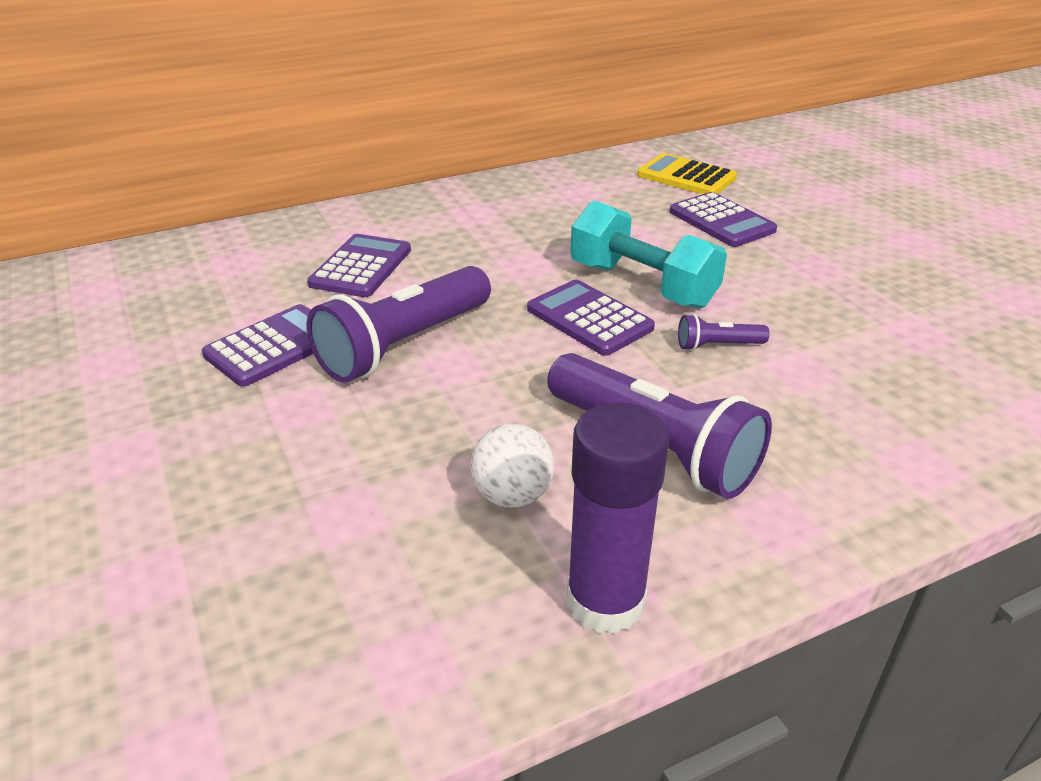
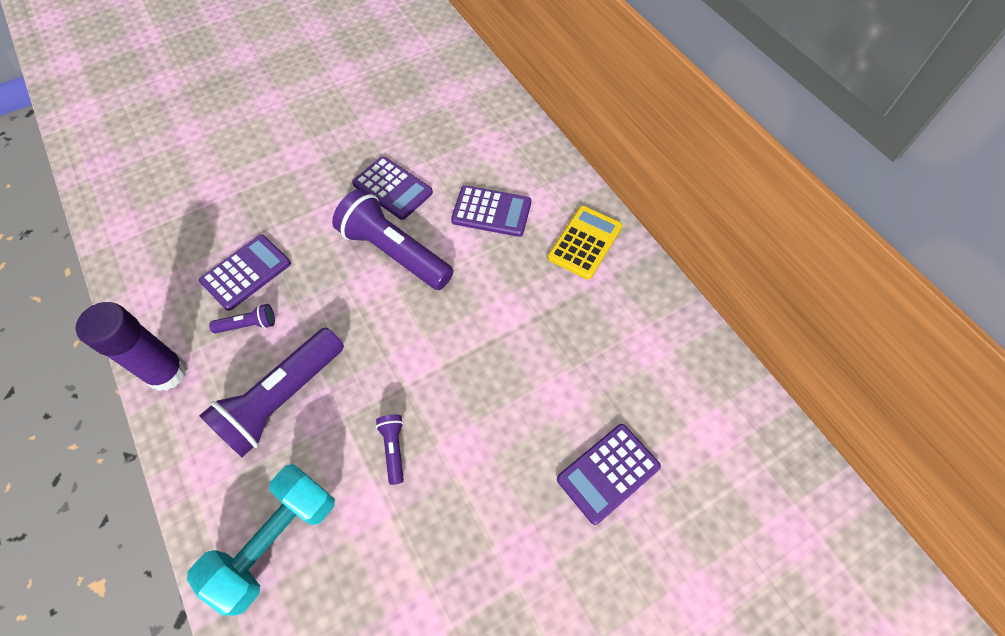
camera: 85 degrees right, 25 degrees up
white ball [471,424,554,508] -> purple flashlight [209,304,275,333]
purple calculator [527,280,655,356] -> purple calculator moved to [199,235,291,311]
turquoise dumbbell [570,200,727,309] -> turquoise dumbbell moved to [187,464,335,616]
yellow calculator [637,153,737,194] -> yellow calculator moved to [548,206,622,279]

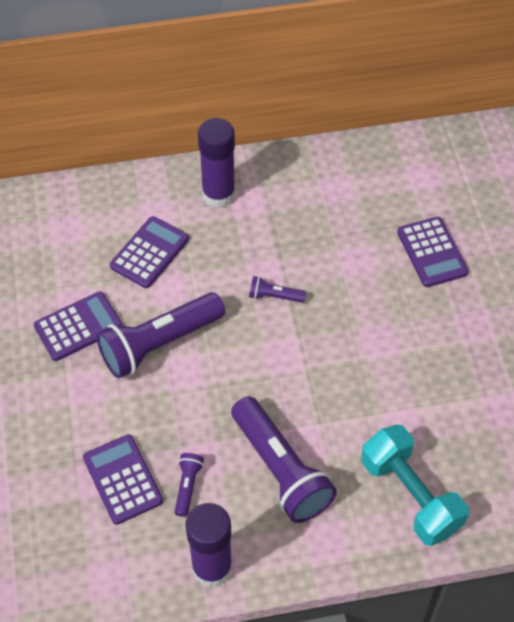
camera: 70 degrees left, 5 degrees down
purple flashlight [376,415,404,485] -> purple flashlight moved to [249,276,306,303]
yellow calculator [548,206,622,279] -> purple glue stick [198,118,236,208]

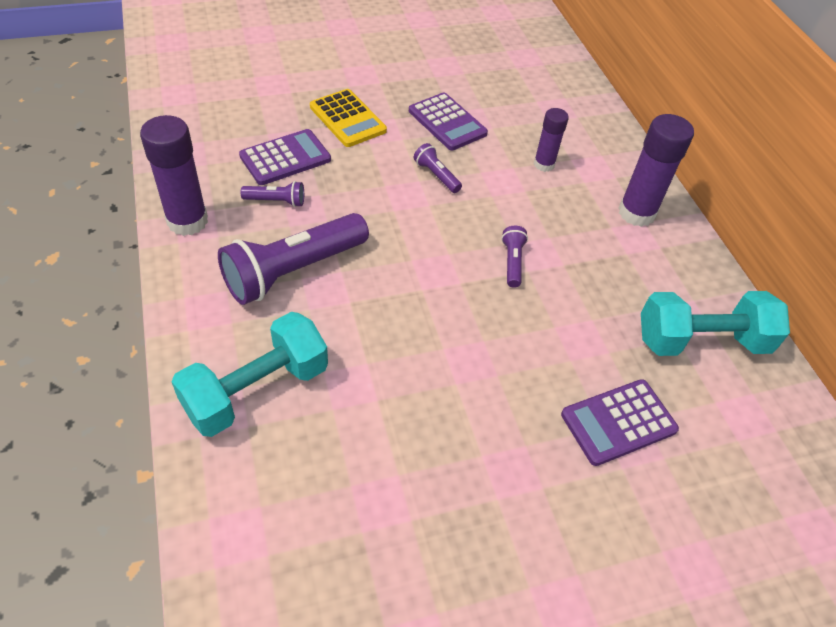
camera: 80 degrees right, 5 degrees down
purple flashlight [96,292,225,379] -> purple flashlight [414,143,462,193], size x0.45
purple calculator [110,216,189,288] -> purple glue stick [534,108,569,172]
none -> yellow calculator [310,89,387,147]
none -> turquoise dumbbell [641,291,790,356]

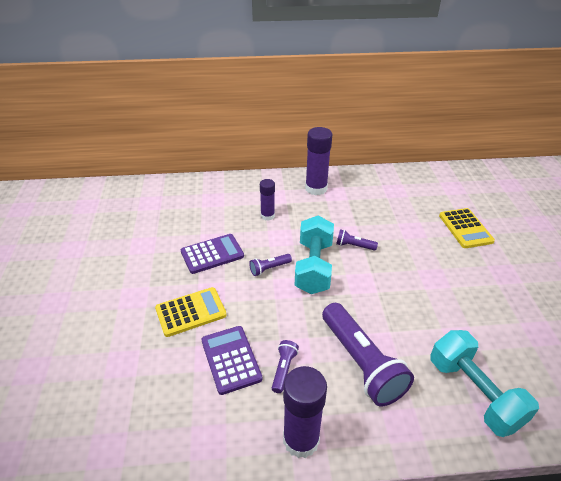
camera: 75 degrees left, 10 degrees down
purple calculator [561,379,679,466] -> yellow calculator [439,208,495,248]
turquoise dumbbell [641,291,790,356] -> turquoise dumbbell moved to [295,215,334,294]

